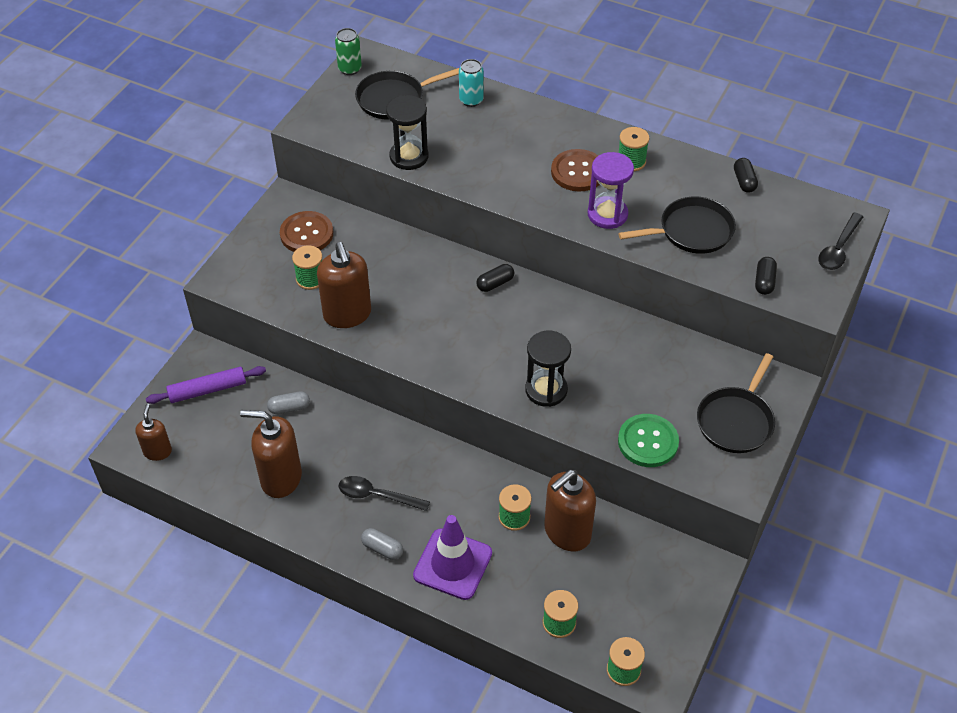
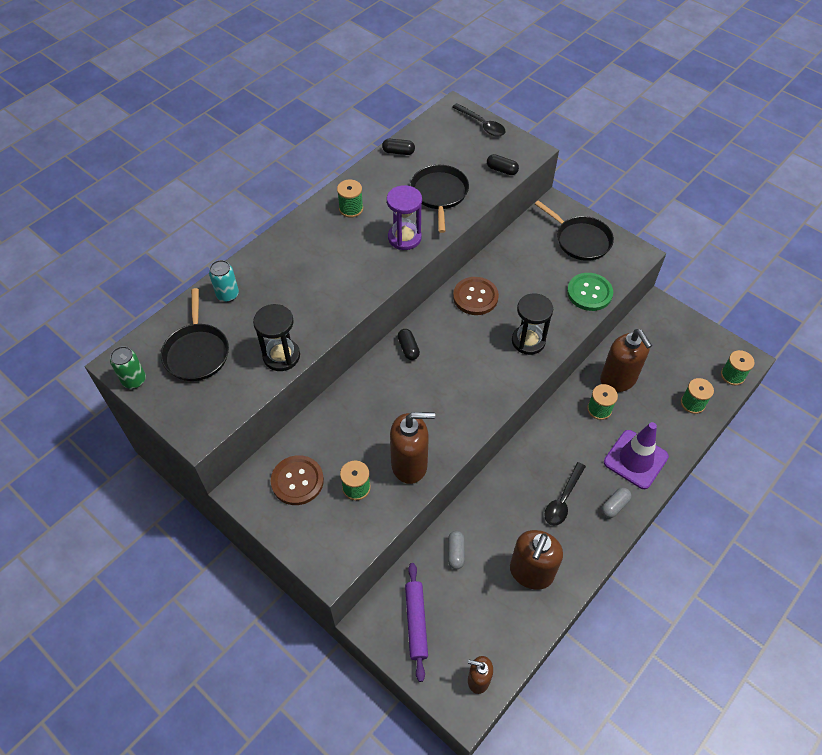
camera: 75 degrees left, 5 degrees up
brown button [551,149,600,192] -> brown button moved to [453,277,499,315]

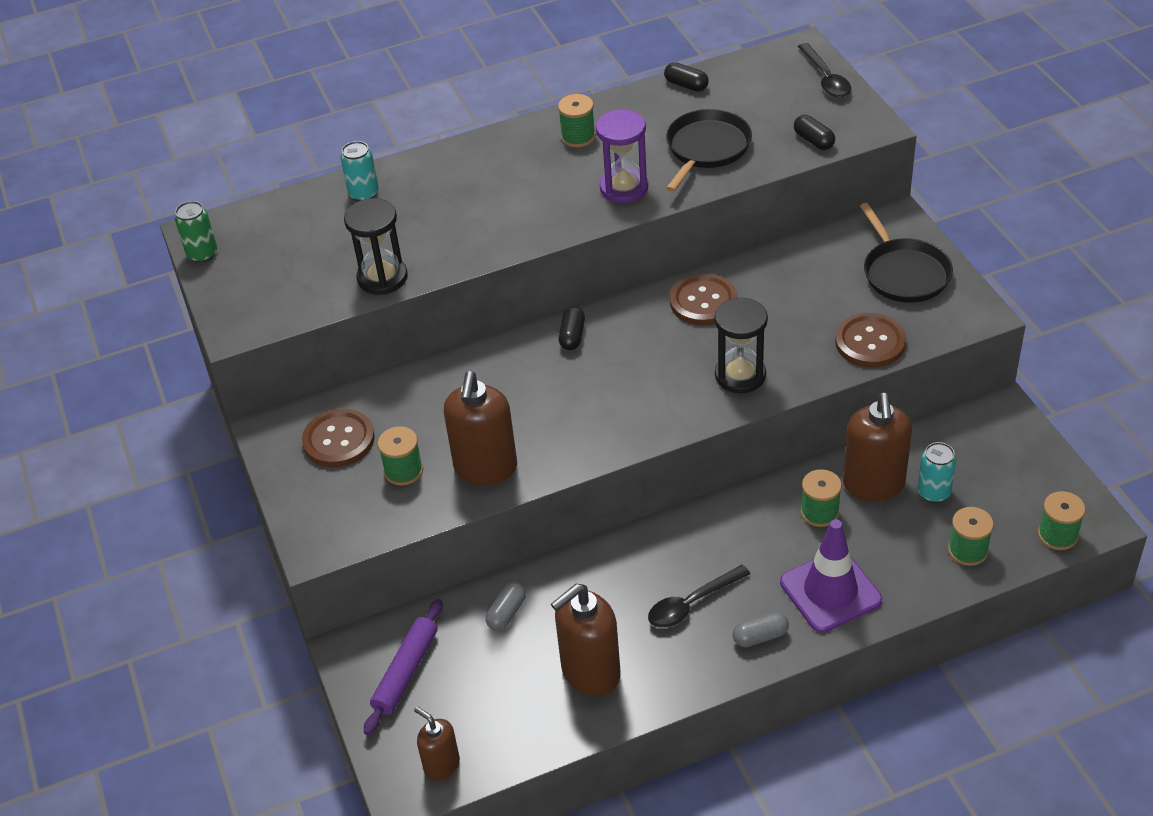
camera: 30 degrees right, 10 degrees down
black pan [161,288,229,381] -> none
brown soap dispenser [390,412,435,484] -> brown soap dispenser turned 75 degrees clockwise [444,371,517,485]
green button [567,273,613,311] -> brown button [835,313,906,367]
none -> turquoise can [918,442,956,503]

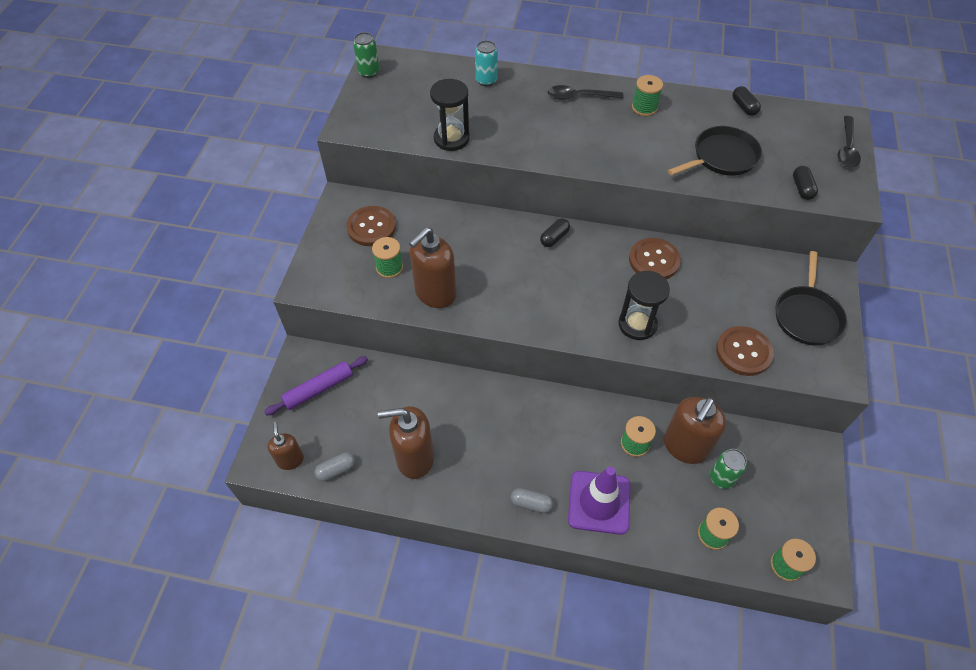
camera: 30 degrees right, 10 degrees up
grey capsule [486,582,526,631] -> grey capsule moved to [314,452,355,481]
purple hourglass [596,109,648,203] -> none
black spoon [648,565,750,628] -> black spoon moved to [548,85,623,100]
turquoise can [918,442,956,503] -> green can [710,449,747,489]

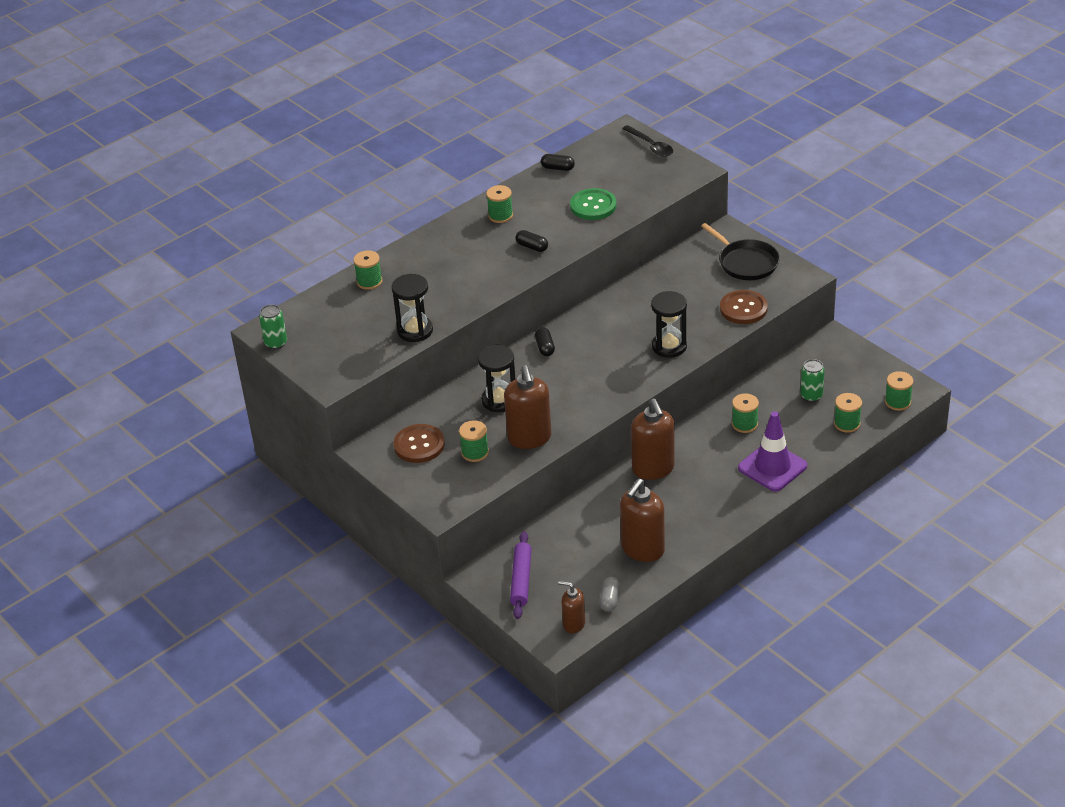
camera: 50 degrees left, 15 degrees down
turquoise can [475,40,498,86] -> green spool [353,250,383,290]
grey capsule [510,488,553,513] -> none
black spoon [548,85,623,100] -> none
brown button [629,238,681,279] -> none
brown soap dispenser [664,397,726,464] -> brown soap dispenser moved to [631,398,675,480]
black pan [668,126,762,176] -> green button [570,188,617,220]
black capsule [793,166,818,200] -> black capsule moved to [515,230,548,252]
none -> black hourglass [478,345,516,412]

